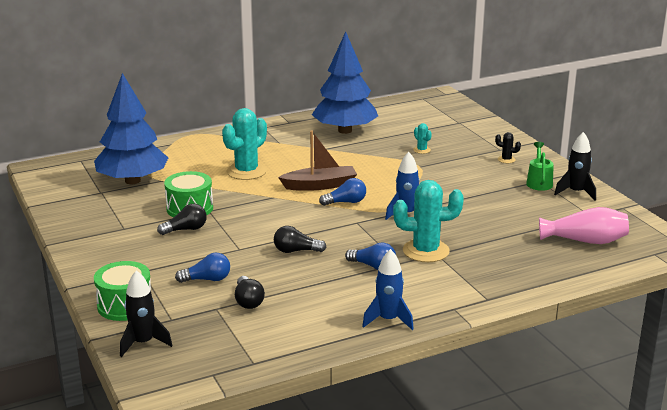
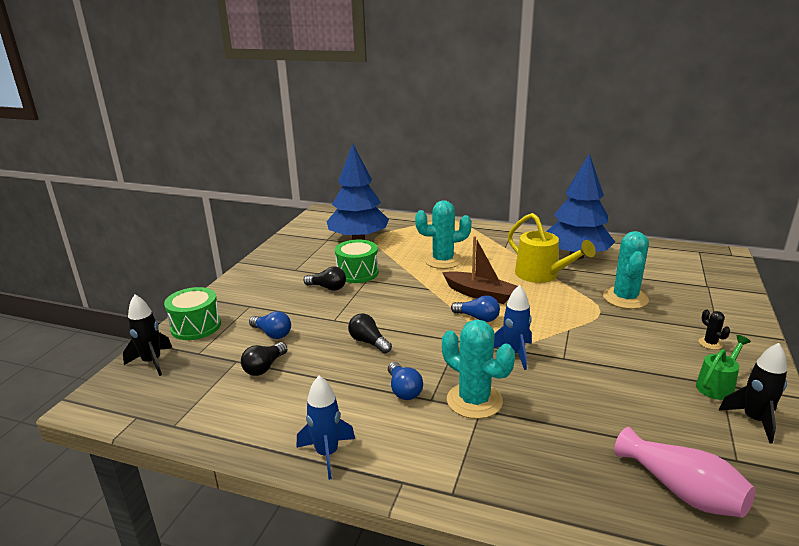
camera: 45 degrees right, 0 degrees up
turquoise cactus [413,123,432,154] -> turquoise cactus [603,231,649,309], size x2.23
none -> yellow watering can [508,213,596,283]

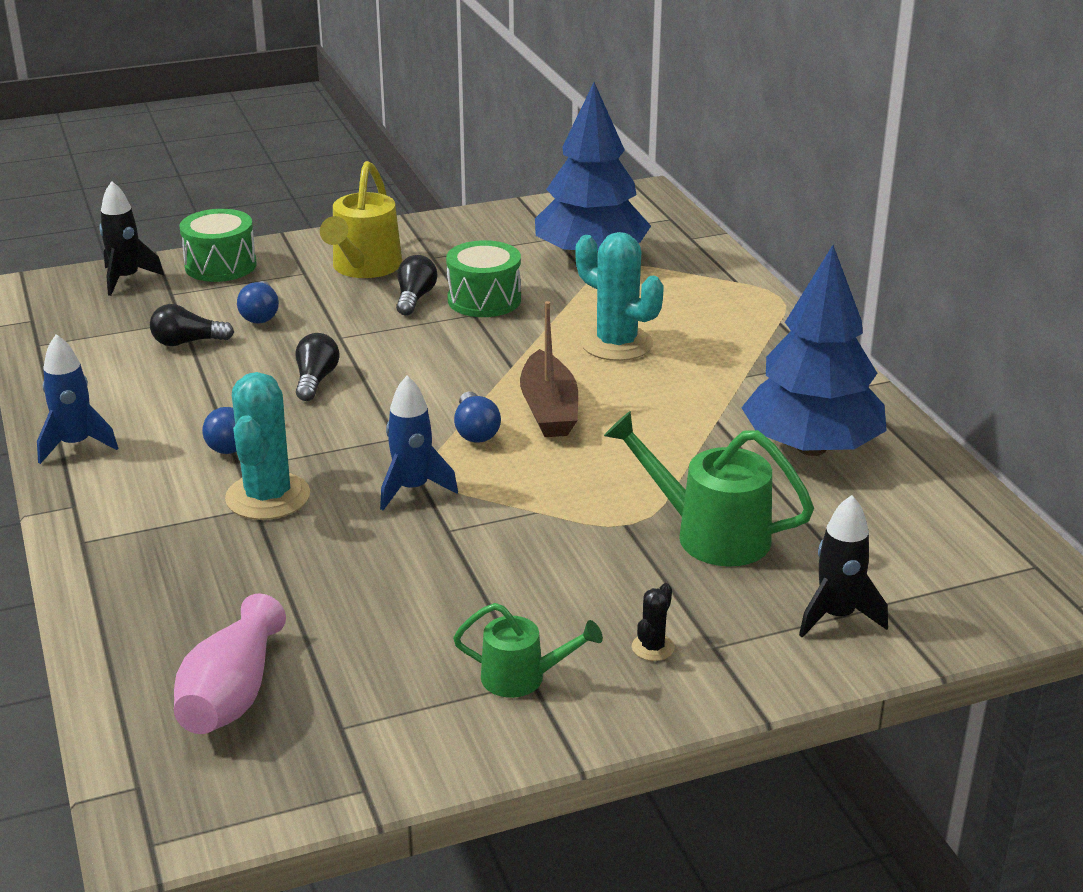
camera: 50 degrees right, 5 degrees up
black light bulb [303,267,346,291] -> black light bulb turned 150 degrees counterclockwise [396,255,437,316]
yellow watering can [508,213,596,283] -> yellow watering can moved to [320,161,402,278]
turquoise cactus [603,231,649,309] -> green watering can [604,411,814,567]
black rocket [719,343,787,443] -> black rocket moved to [799,495,888,638]

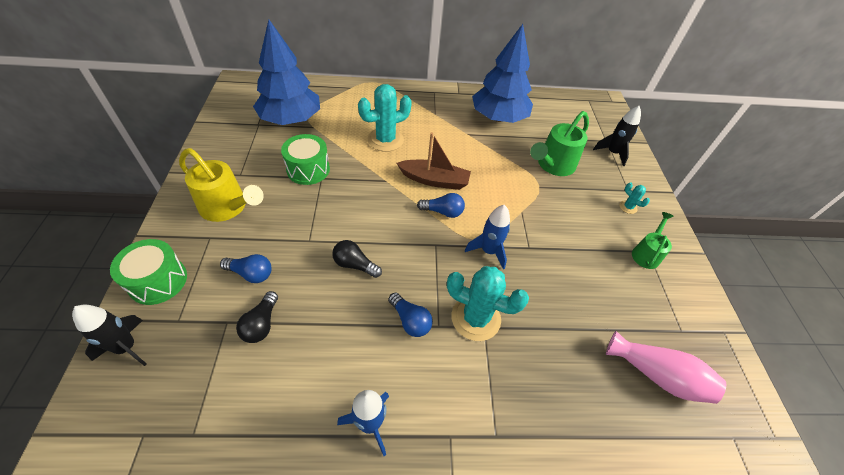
camera: 75 degrees left, 20 degrees up
black light bulb [396,255,437,316] -> none
black cactus [632,583,675,661] -> turquoise cactus [619,183,650,214]

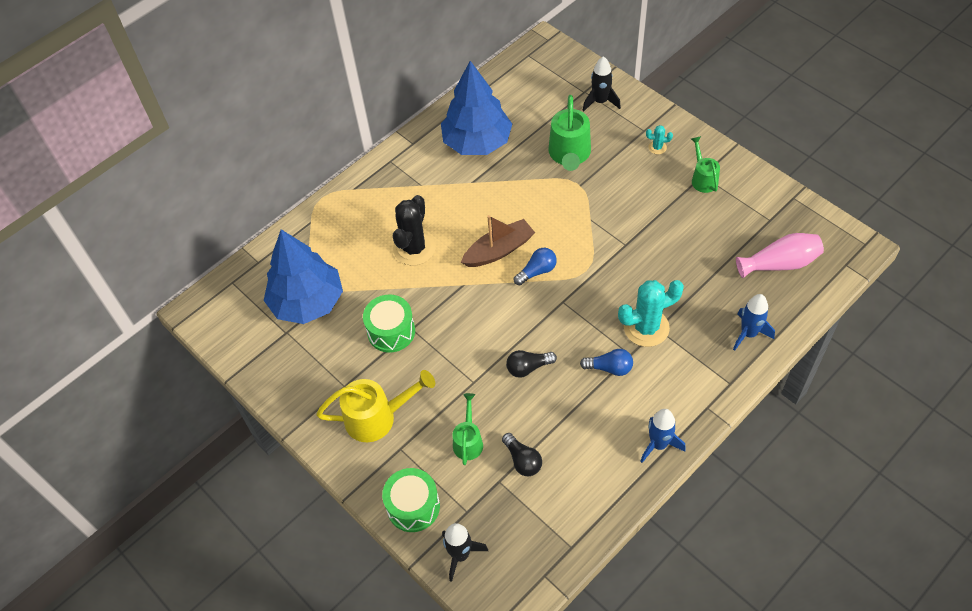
camera: 35 degrees left, 5 degrees up
blue light bulb [220,254,272,283] -> green watering can [453,393,483,465]
turquoise cactus [358,84,412,152] -> black cactus [393,195,436,266]
blue rocket [465,205,510,270] -> blue rocket moved to [733,294,775,351]

